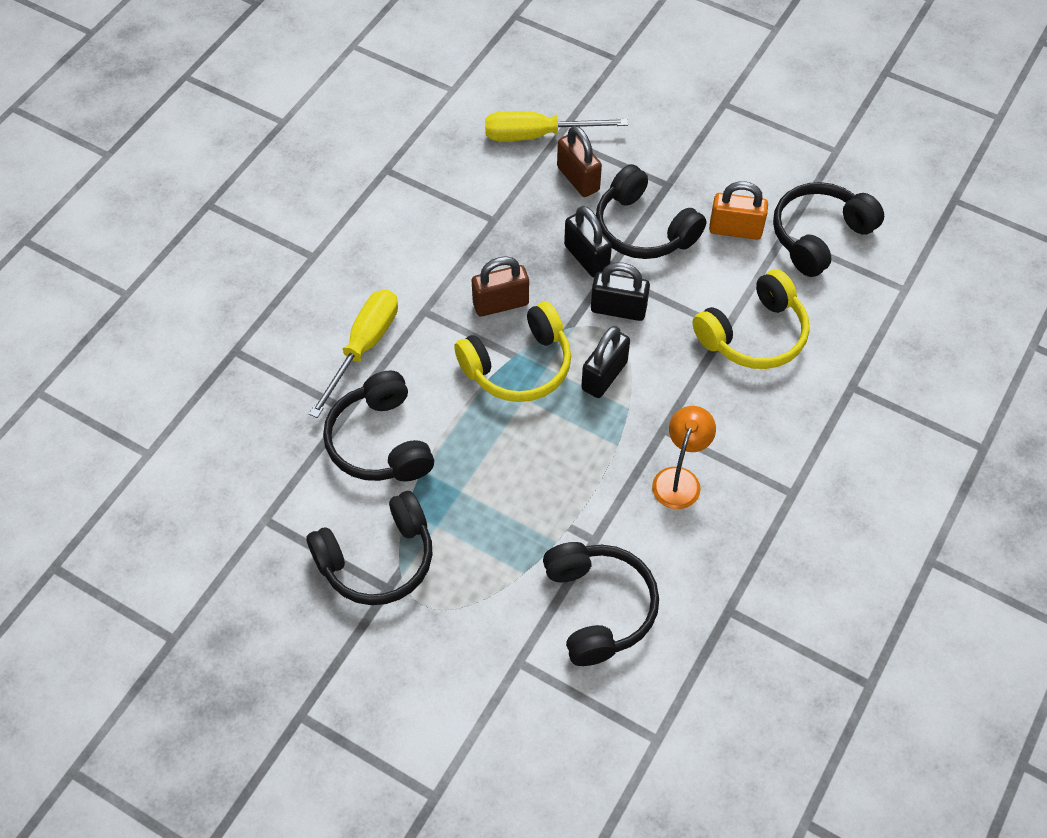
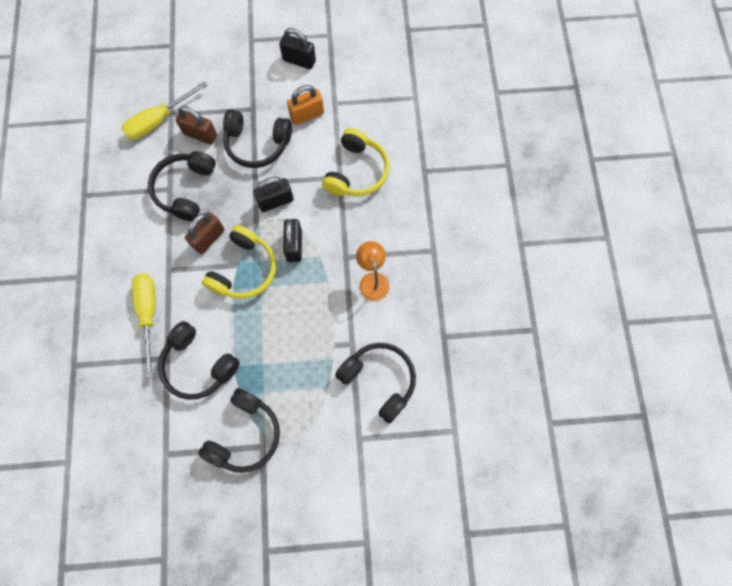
camera: 35 degrees left, 15 degrees up
black padlock [564,206,612,277] -> black padlock moved to [279,28,316,69]
black headphones [773,182,884,277] -> black headphones moved to [148,151,216,221]

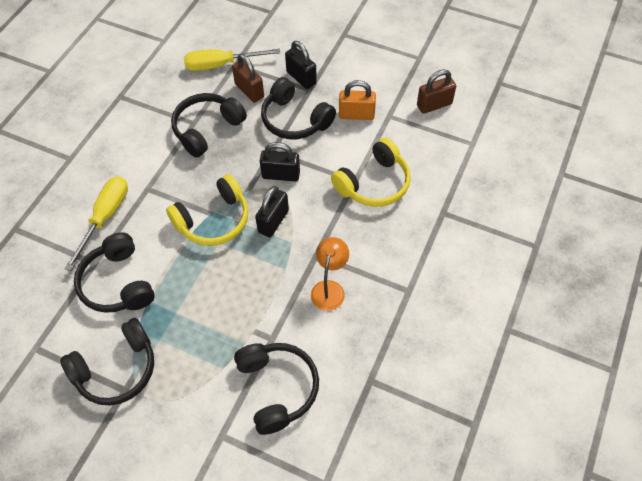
camera: 30 degrees right, 15 degrees down
brown padlock [185,212,225,254] -> brown padlock moved to [417,69,456,114]
black padlock [279,28,316,69] -> black padlock moved to [285,41,317,89]

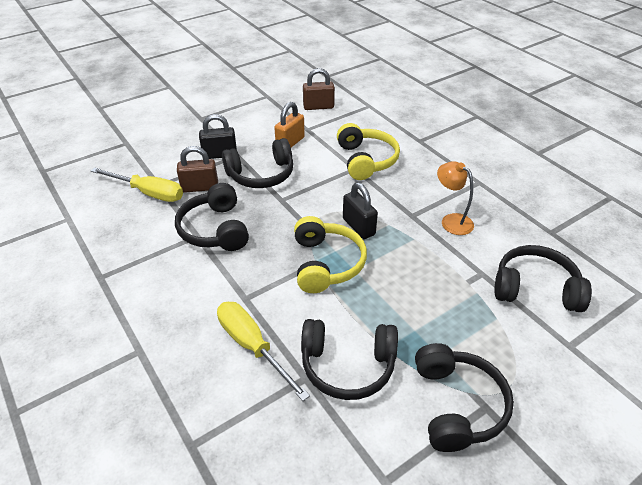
camera: 60 degrees left, 15 degrees down
yellow screwdriver [184,49,280,71] -> yellow screwdriver turned 90 degrees counterclockwise [91,167,183,202]
black padlock [260,142,300,182] -> none
brown padlock [417,69,456,114] -> brown padlock turned 75 degrees clockwise [303,68,335,110]

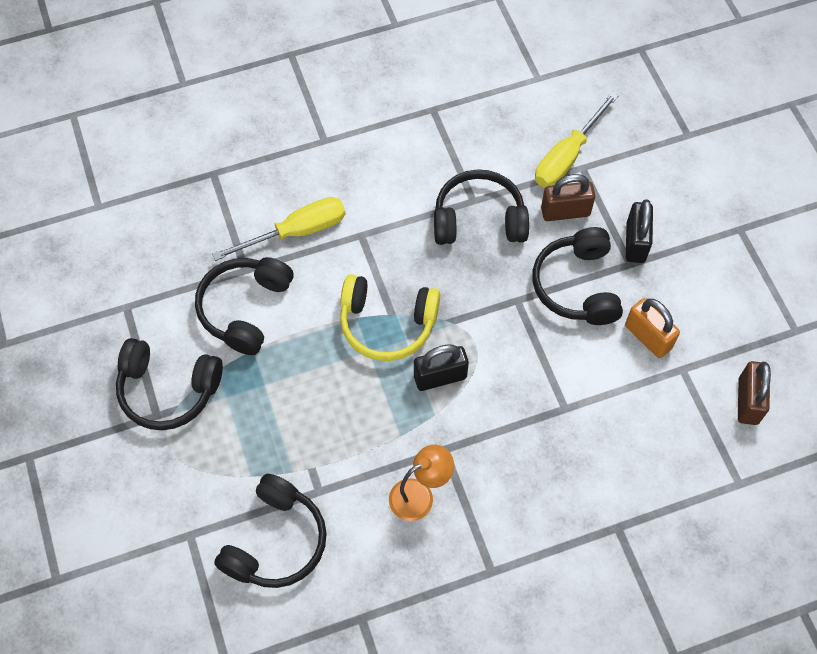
camera: 105 degrees right, 20 degrees up
brown padlock [177,146,218,193] -> brown padlock turned 75 degrees clockwise [541,174,595,221]
yellow headphones [337,123,400,180] -> none

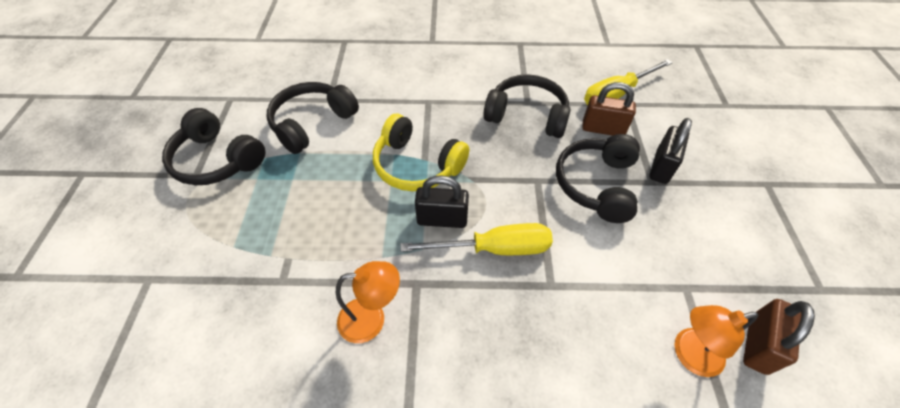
camera: 20 degrees right, 10 degrees down
yellow screwdriver [212,197,345,261] -> yellow screwdriver moved to [400,223,553,255]
black headphones [214,474,327,588] -> none
orange padlock [625,298,680,358] -> none
none -> orange lamp [675,305,758,377]

